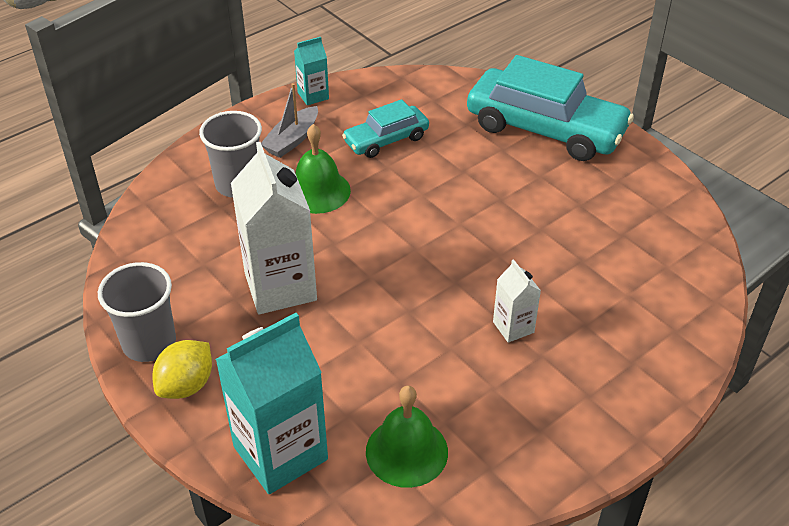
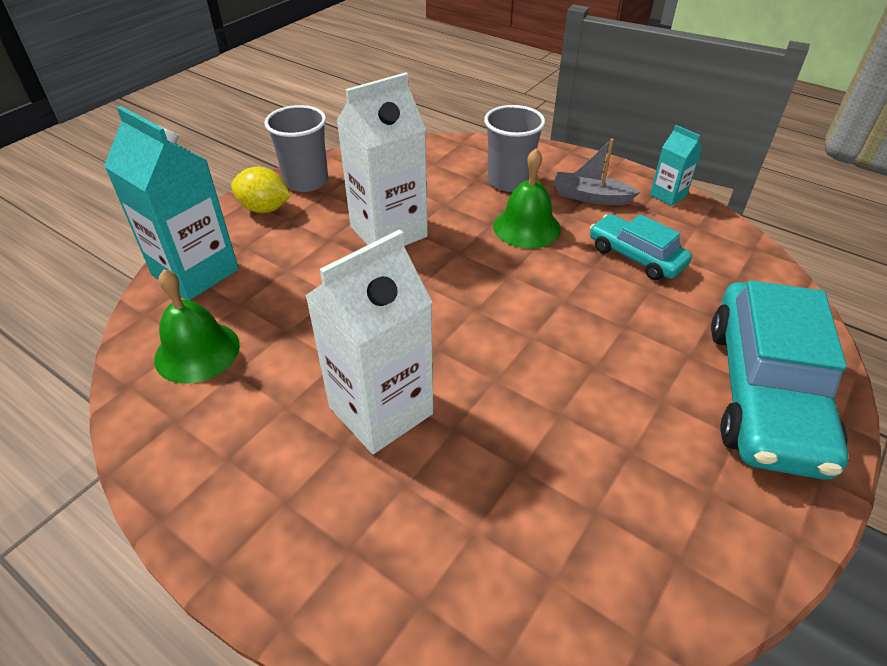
camera: 75 degrees right, 0 degrees up
white carton [493,259,541,343] -> white carton [305,229,433,454], size x2.03

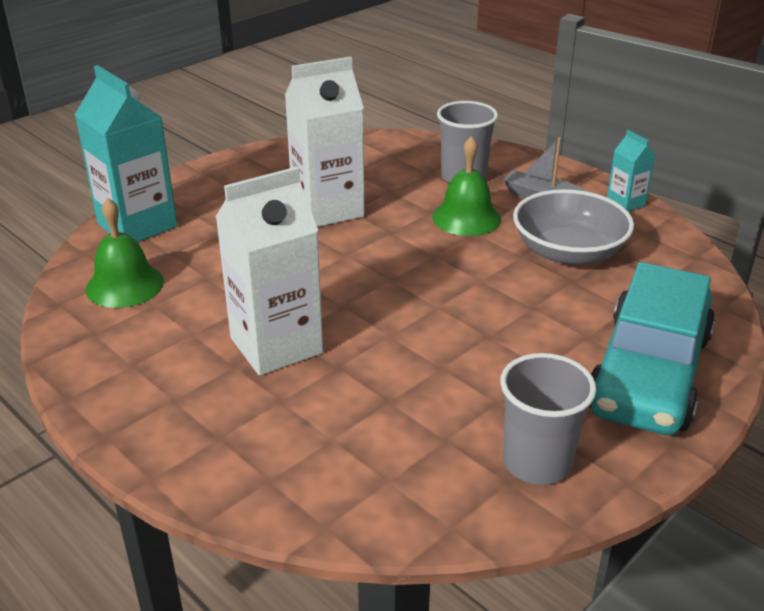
camera: 10 degrees right, 10 degrees down
yellow lemon [231,167,291,213] -> none
grey cup [264,105,328,192] -> grey cup moved to [500,353,596,485]
turquoise car [590,214,692,280] -> grey bowl [513,189,634,265]

